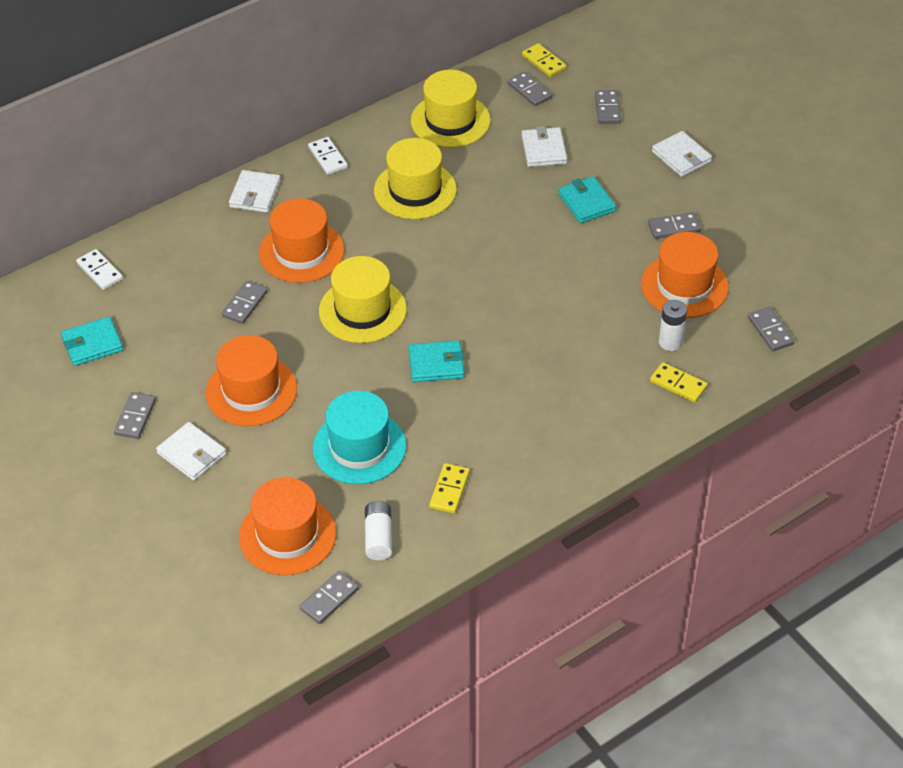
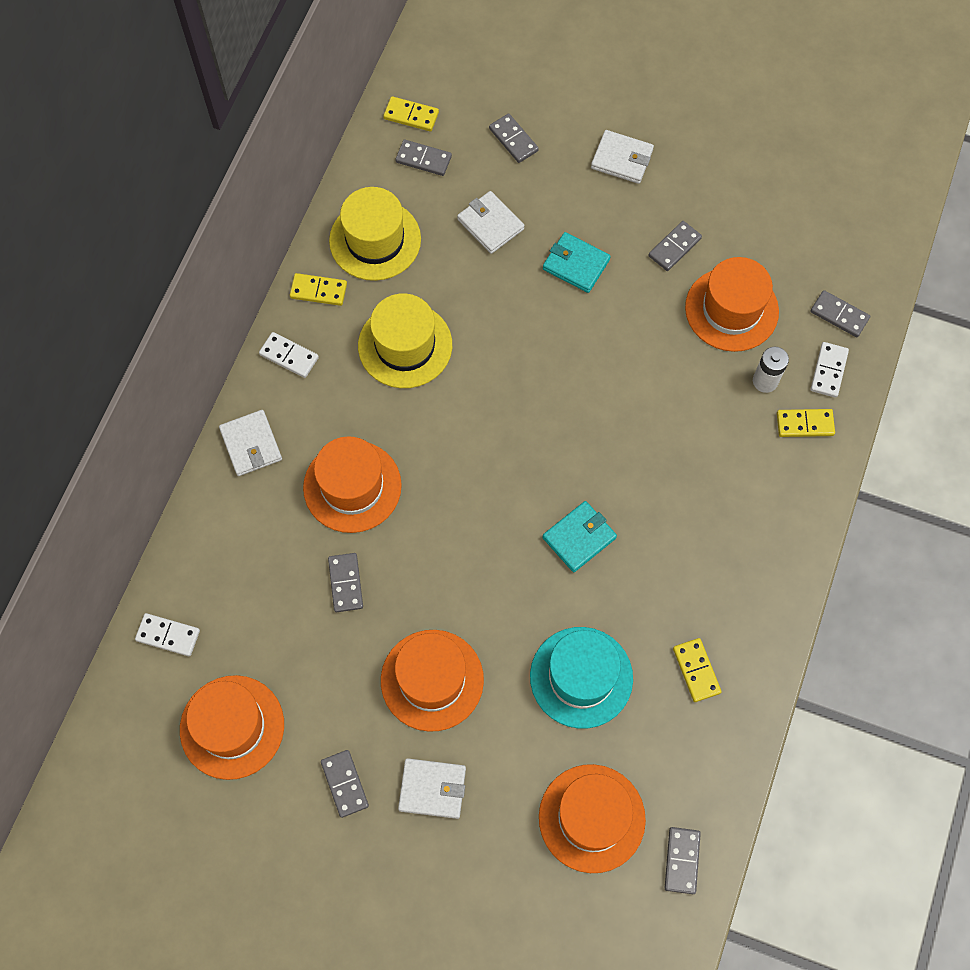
camera: 35 degrees left, 20 degrees up
turquoise wallet [61,317,123,366] -> orange hat [180,675,284,780]
yellow hat [319,256,407,343] -> none
white battery [365,501,392,560] -> none
none -> yellow domino [290,273,347,306]
none -> white domino [811,342,849,398]

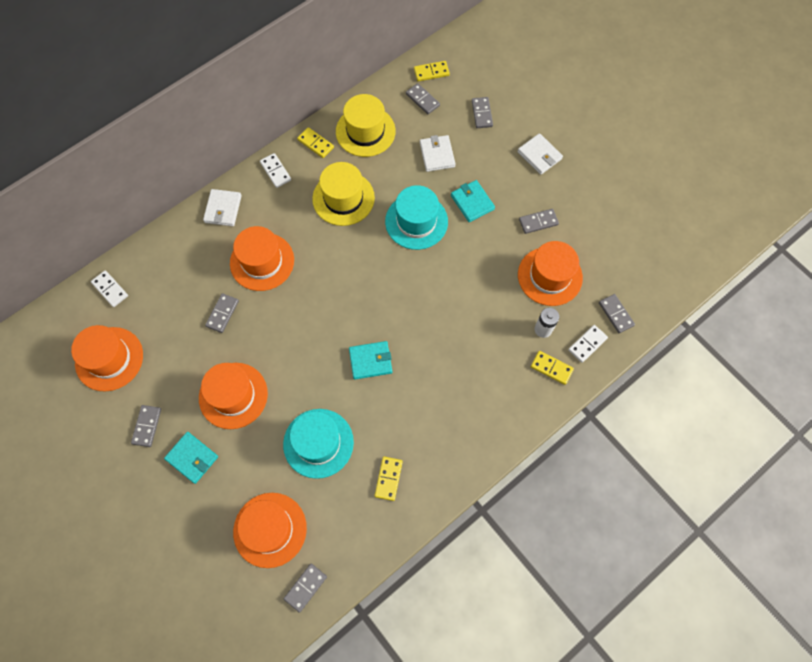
camera: 30 degrees right, 0 degrees up
yellow domino [383,96,439,131] -> yellow domino turned 60 degrees counterclockwise [414,61,450,82]
white wallet [398,758,466,819] -> turquoise wallet [164,432,218,484]
none -> turquoise hat [385,185,448,250]

